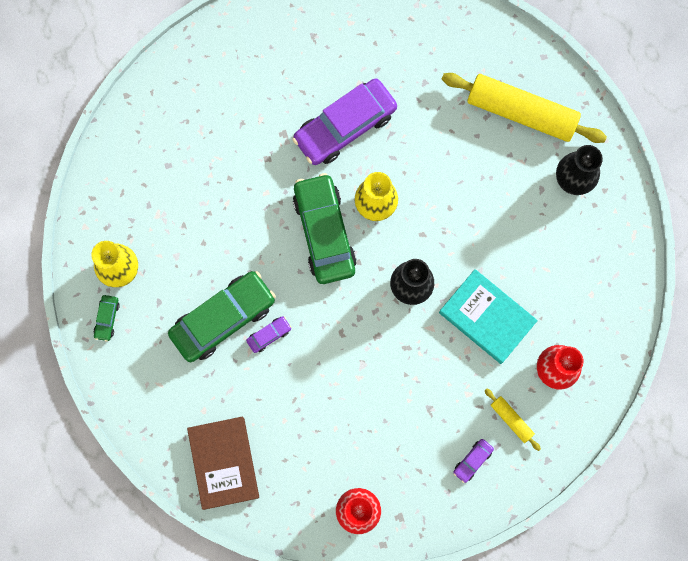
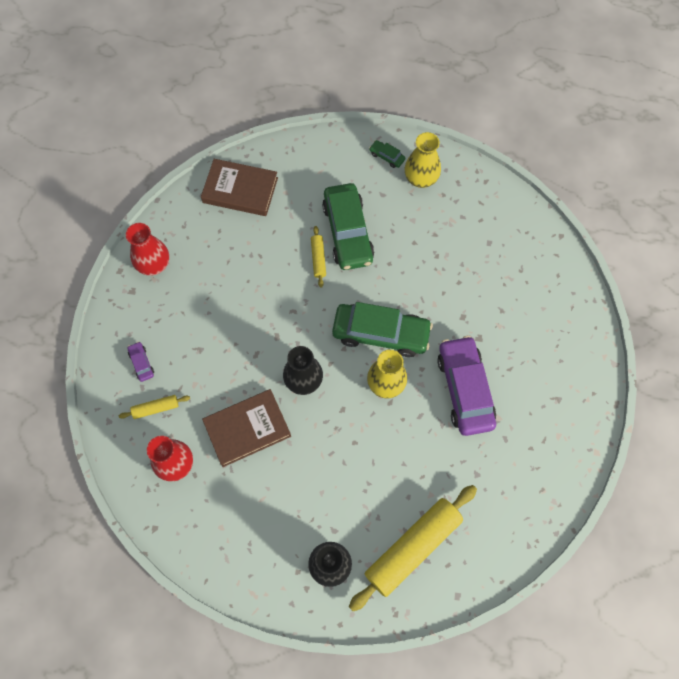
camera: 115 degrees right, 10 degrees down
purple car [246,316,292,353] -> yellow rolling pin [311,226,326,288]
turquoise book [439,269,538,364] -> brown book [202,389,291,467]

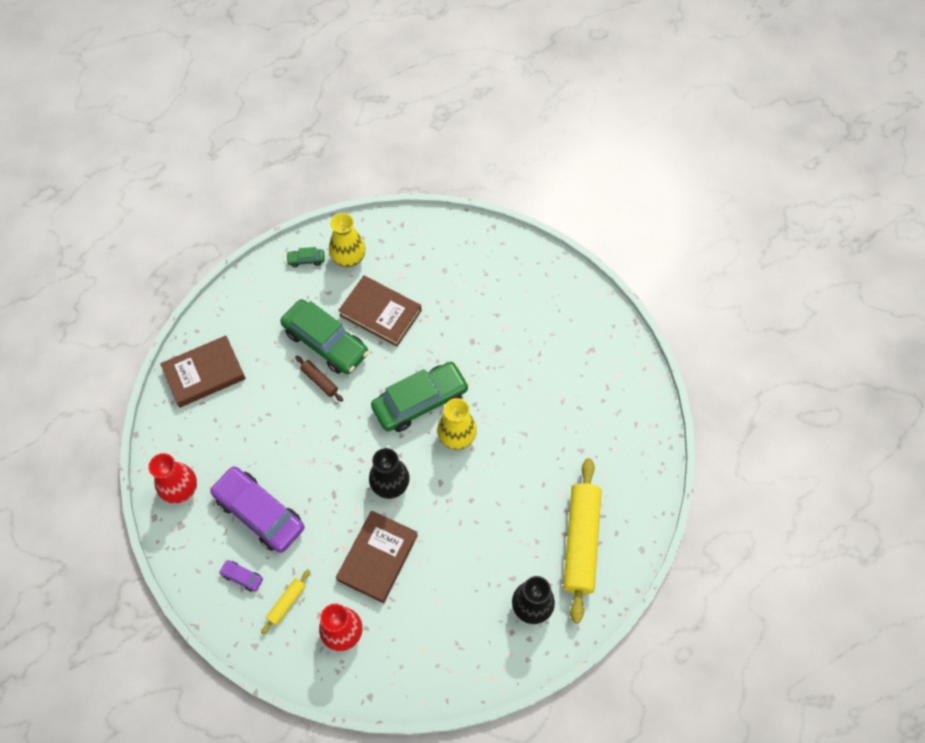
camera: 40 degrees left, 5 degrees down
yellow rolling pin [311,226,326,288] -> brown rolling pin [295,356,343,402]
purple car [437,336,496,436] -> purple car moved to [210,466,305,553]
none -> brown book [338,275,422,346]

